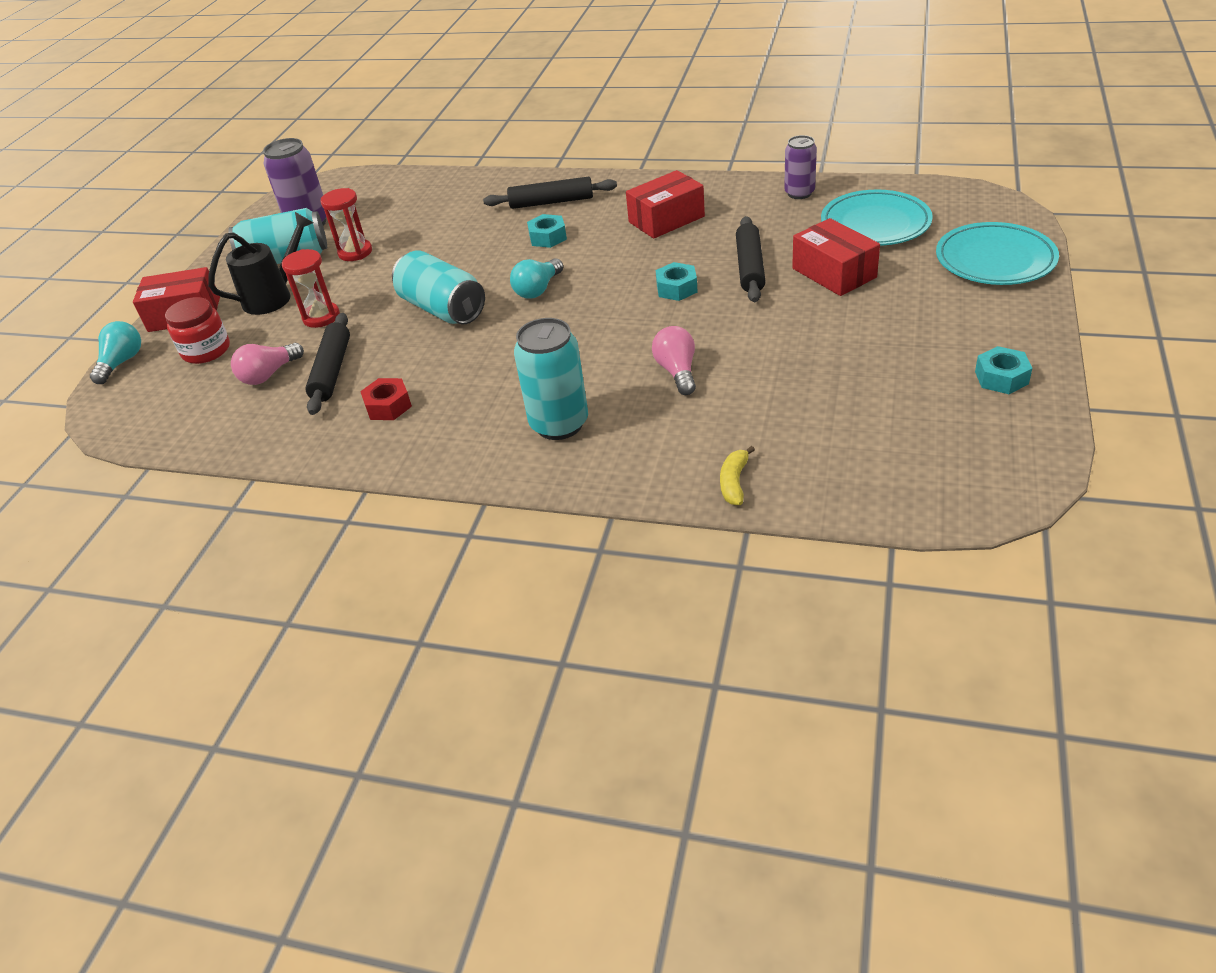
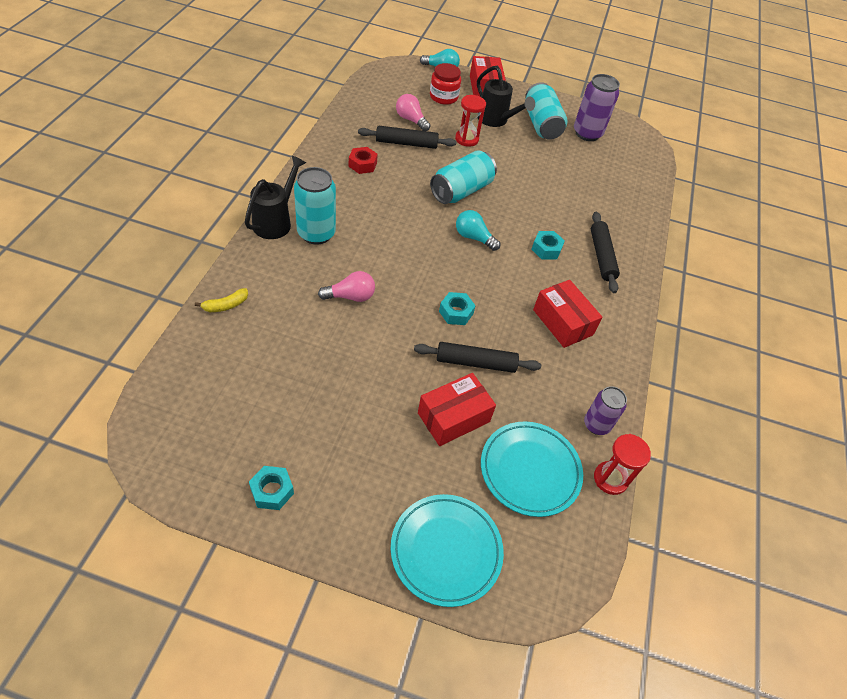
camera: 80 degrees right, 10 degrees up
red hourglass [320,188,372,261] -> red hourglass moved to [594,434,651,495]
yellow banana [720,446,755,505] -> yellow banana turned 135 degrees clockwise [195,288,248,312]
none -> black watering can [245,156,306,239]

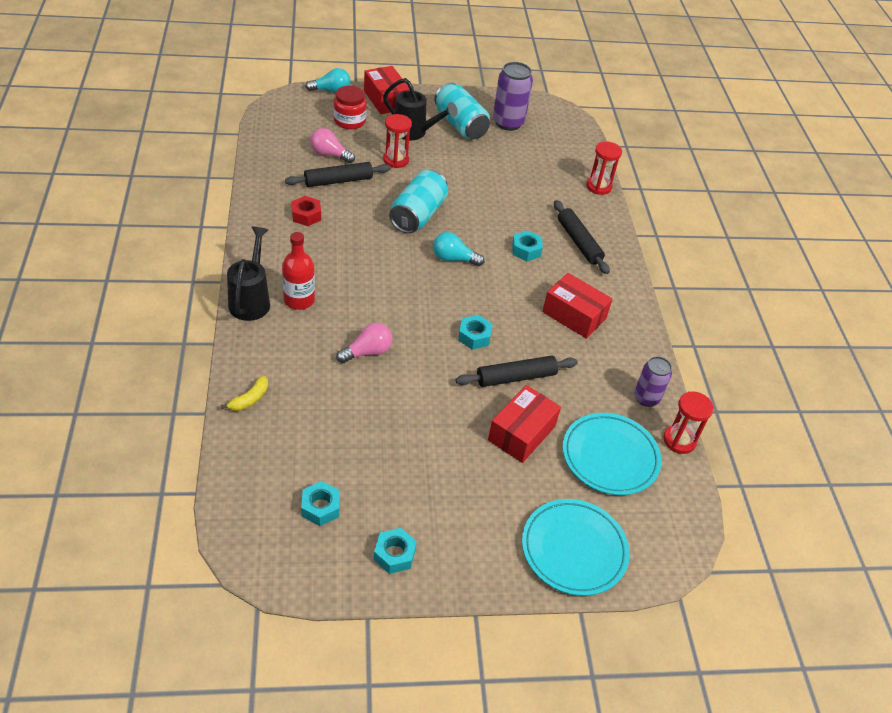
camera: 20 degrees left, 5 degrees down
turquoise can [294,167,336,245] -> red bottle [282,232,315,310]
none -> turquoise nut [301,481,340,526]
none -> red hourglass [586,141,622,195]

